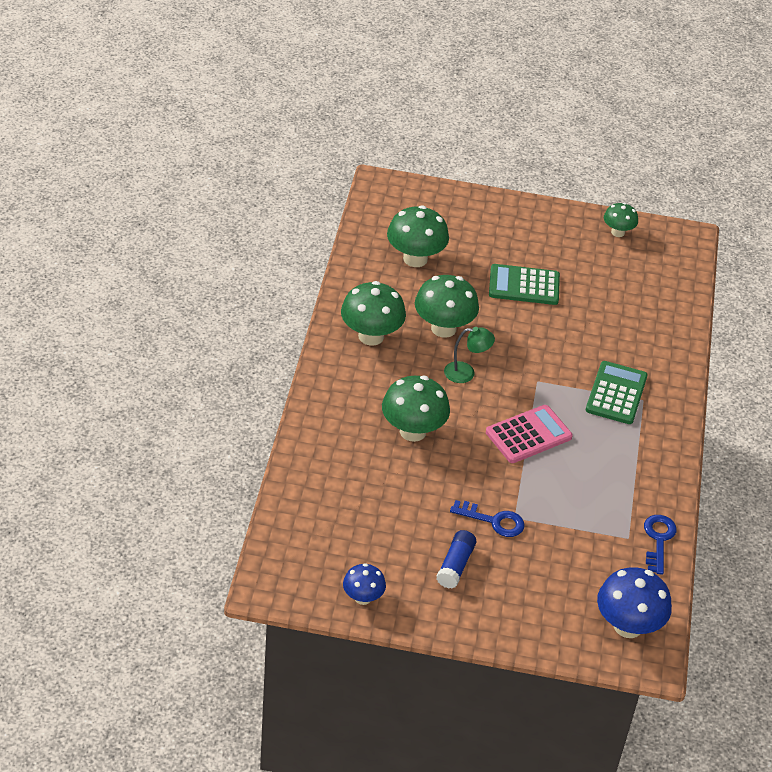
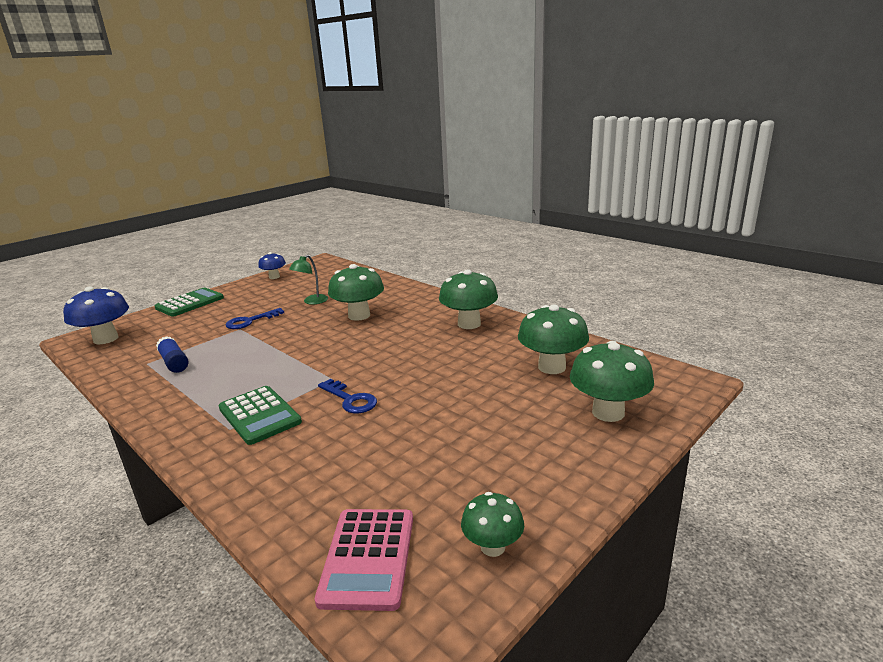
camera: 130 degrees right, 20 degrees down
green mushroom [415,275,479,338] -> green mushroom moved to [570,341,654,422]
blue glue stick [436,530,477,589] -> blue glue stick moved to [156,336,189,373]
green lamp [444,327,495,383] -> green lamp moved to [289,255,328,305]
pink calculator [486,405,573,463] -> pink calculator moved to [315,509,413,611]
green calculator [489,264,560,305] -> green calculator moved to [155,287,224,317]
blue key [644,515,677,575] -> blue key moved to [318,379,377,414]

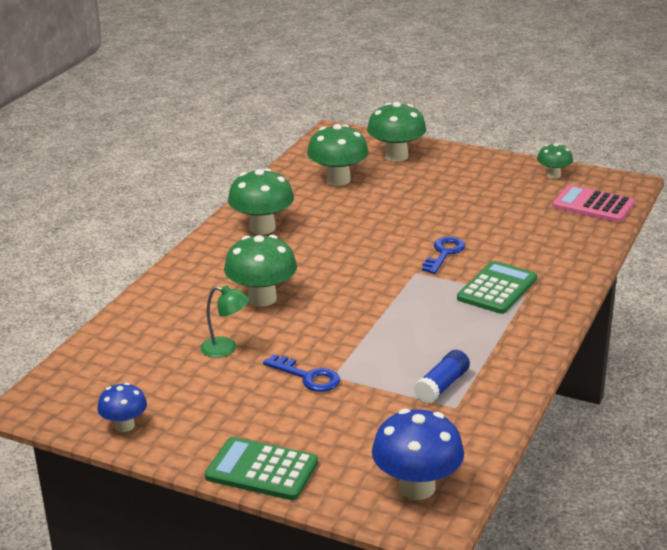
camera: 110 degrees left, 5 degrees up
pink calculator [315,509,413,611] -> pink calculator turned 135 degrees counterclockwise [552,185,635,222]

